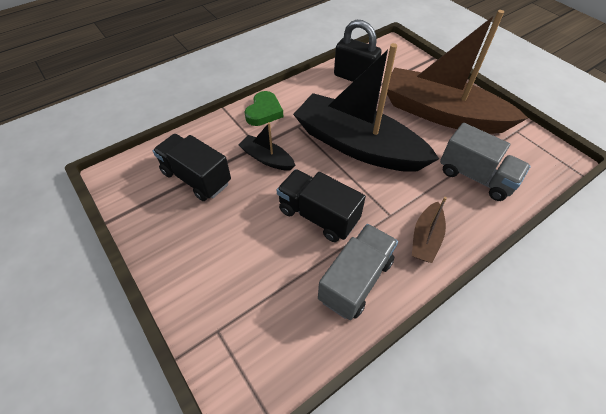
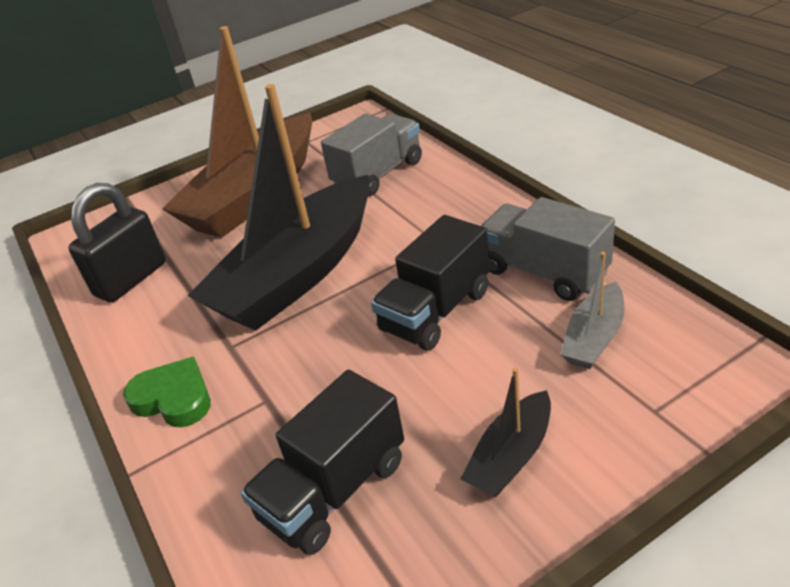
camera: 80 degrees left, 15 degrees down
black boat [238,122,295,170] -> black boat moved to [460,368,551,497]
brown boat [412,197,447,263] -> none
none -> grey boat [560,252,624,369]

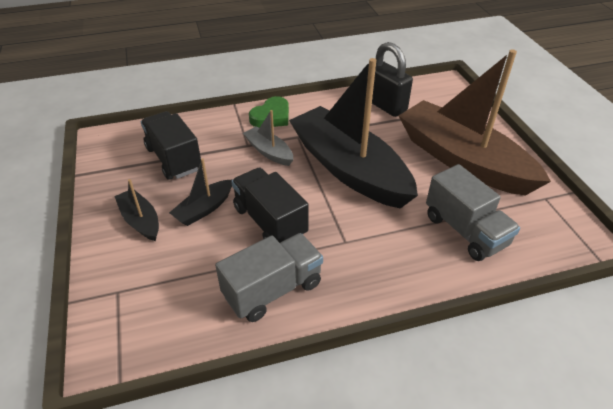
camera: 100 degrees right, 5 degrees up
grey boat [560,252,624,369] -> grey boat moved to [243,110,293,166]
none -> black boat [169,158,233,226]

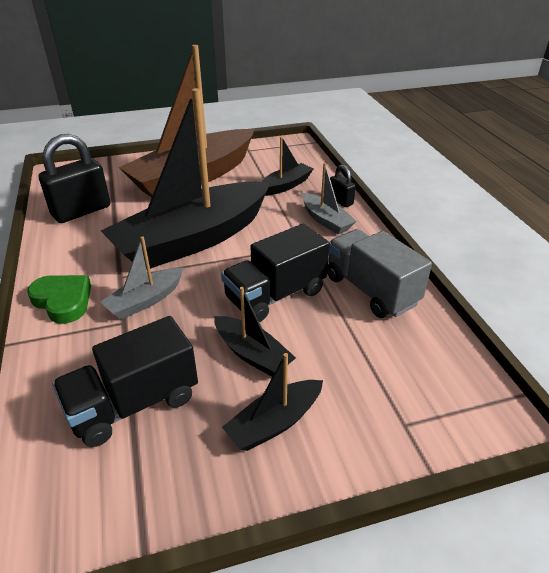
camera: 90 degrees left, 5 degrees down
grey truck [426,164,520,261] -> black boat [261,137,313,196]
none -> grey boat [302,163,357,234]
none -> black padlock [330,165,356,207]

